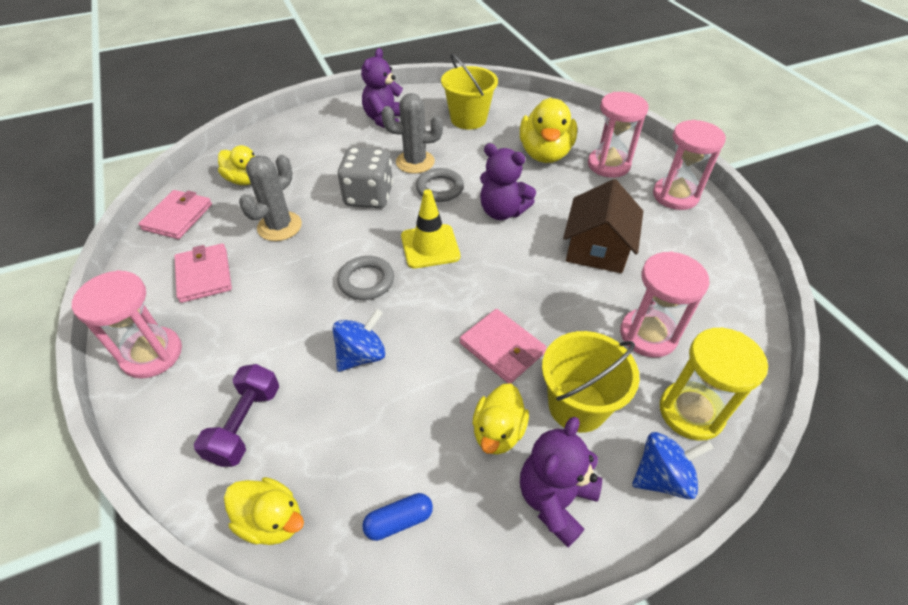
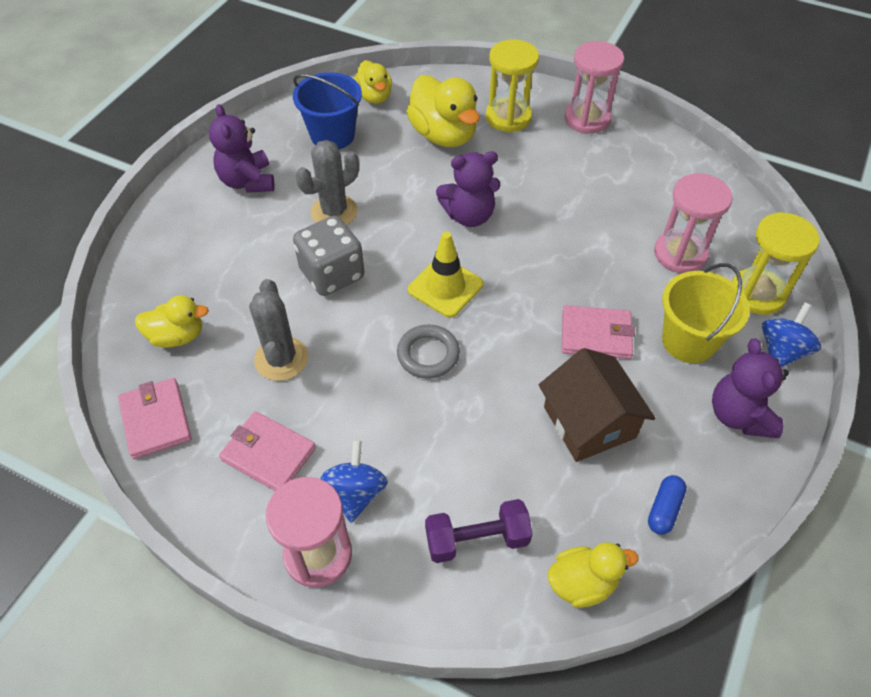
camera: 40 degrees left, 5 degrees up
purple dumbbell [194,364,279,467] -> purple dumbbell turned 75 degrees counterclockwise [425,499,532,563]
blue spinning top [333,309,386,372] -> blue spinning top moved to [321,440,388,523]
grey ring [416,168,464,202] -> none
yellow bucket [441,54,498,129] -> blue bucket [293,72,362,149]
yellow duck [472,383,529,455] -> yellow duck moved to [353,60,392,104]
brown house [563,179,643,273] -> brown house moved to [539,348,656,462]
pink hourglass [588,92,649,178] -> yellow hourglass [486,39,539,132]

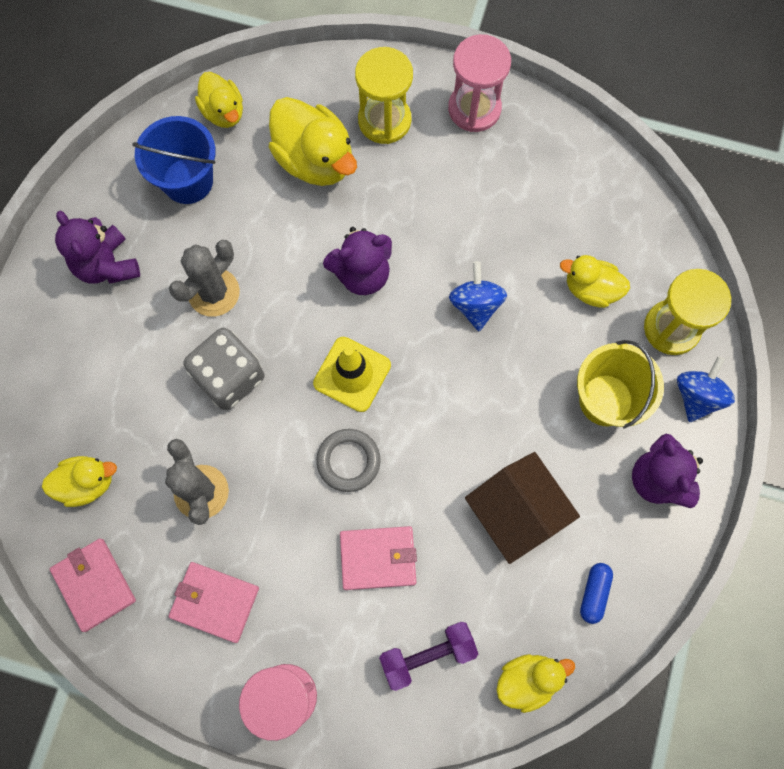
camera: 10 degrees left, 20 degrees up
blue spinning top [321,440,388,523] -> blue spinning top moved to [449,261,507,331]
pink wallet [562,305,635,359] -> pink wallet moved to [340,526,417,590]
pink hourglass [654,173,733,273] -> yellow duck [560,255,630,308]

